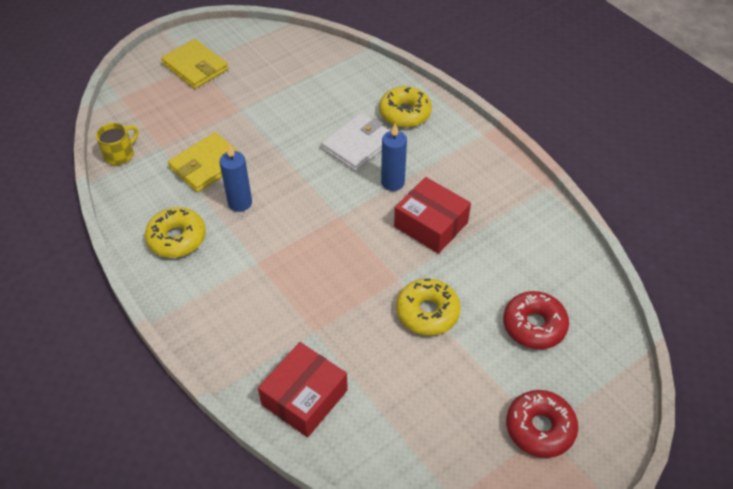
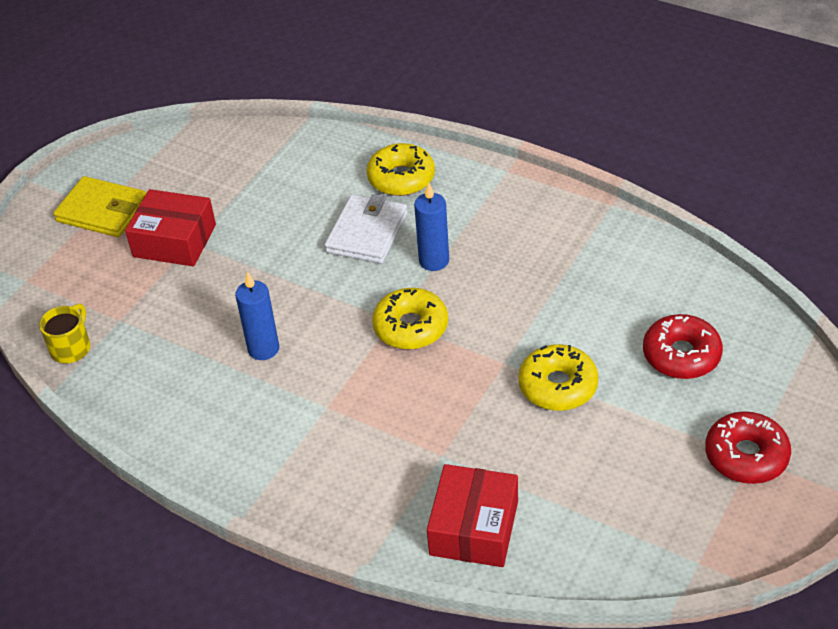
camera: 20 degrees left, 5 degrees down
yellow donut [145,207,206,258] -> yellow donut moved to [372,288,448,349]
yellow wallet [168,132,241,192] -> none
red box [394,177,471,254] -> red box moved to [125,189,216,267]

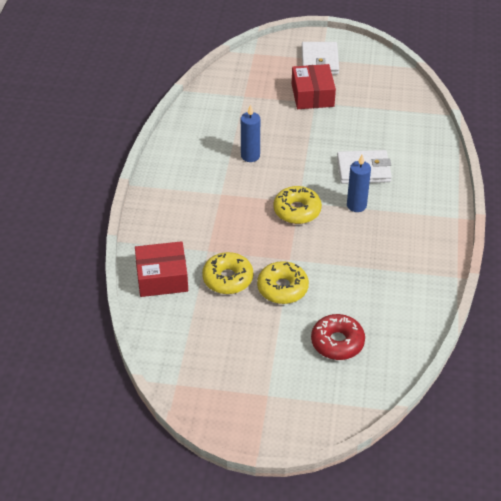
camera: 65 degrees right, 0 degrees up
yellow mug [39,303,90,363] -> none
yellow wallet [53,176,146,237] -> white wallet [302,42,339,74]
yellow donut [366,143,435,196] -> yellow donut moved to [202,252,253,294]
red donut [705,411,791,484] -> none

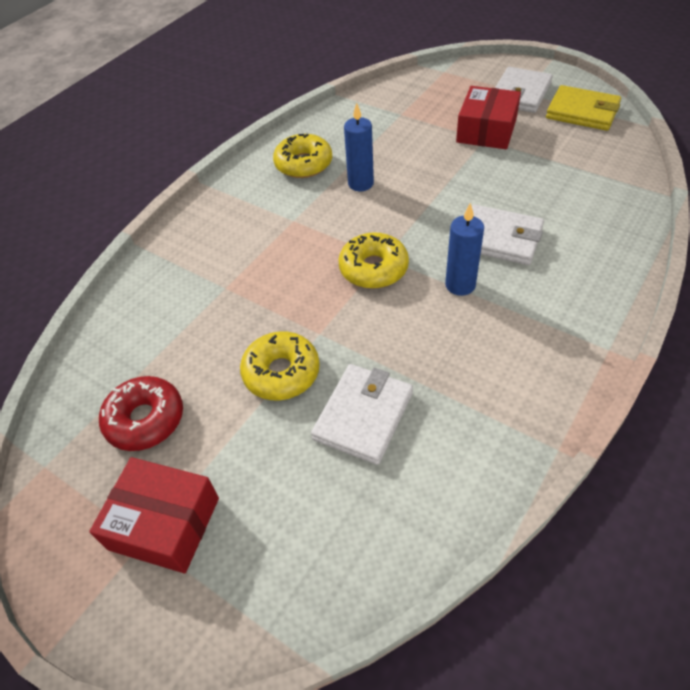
camera: 30 degrees right, 5 degrees up
red box [135,241,188,297] -> red box moved to [89,457,219,573]
yellow donut [202,252,253,294] -> yellow donut moved to [273,134,332,178]
red donut [311,314,365,360] -> red donut moved to [99,376,183,451]
none -> white wallet [311,364,413,465]
none -> yellow wallet [546,85,621,131]

